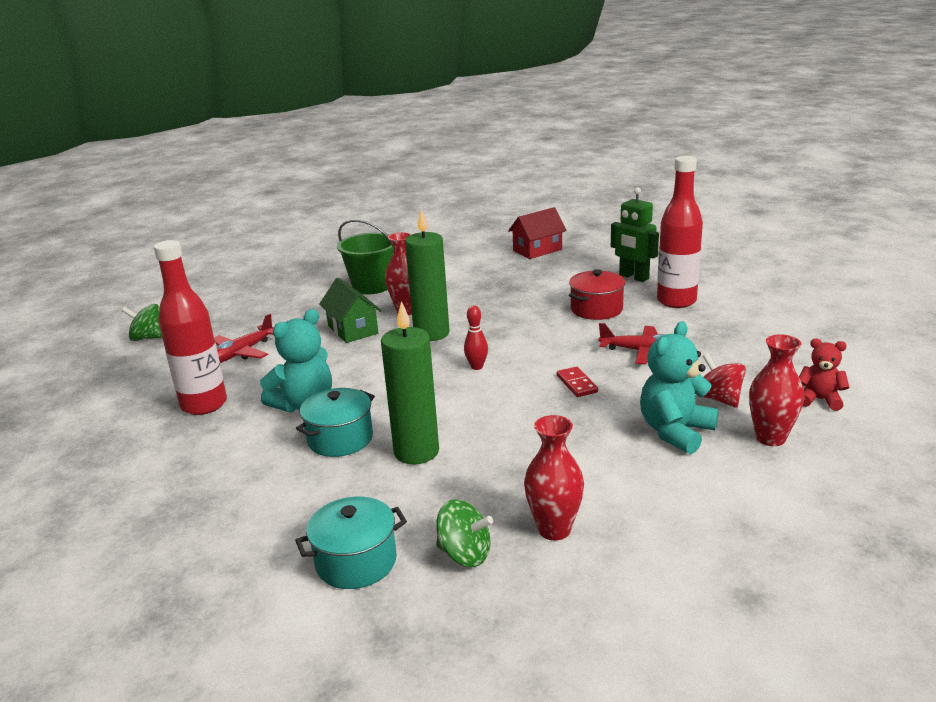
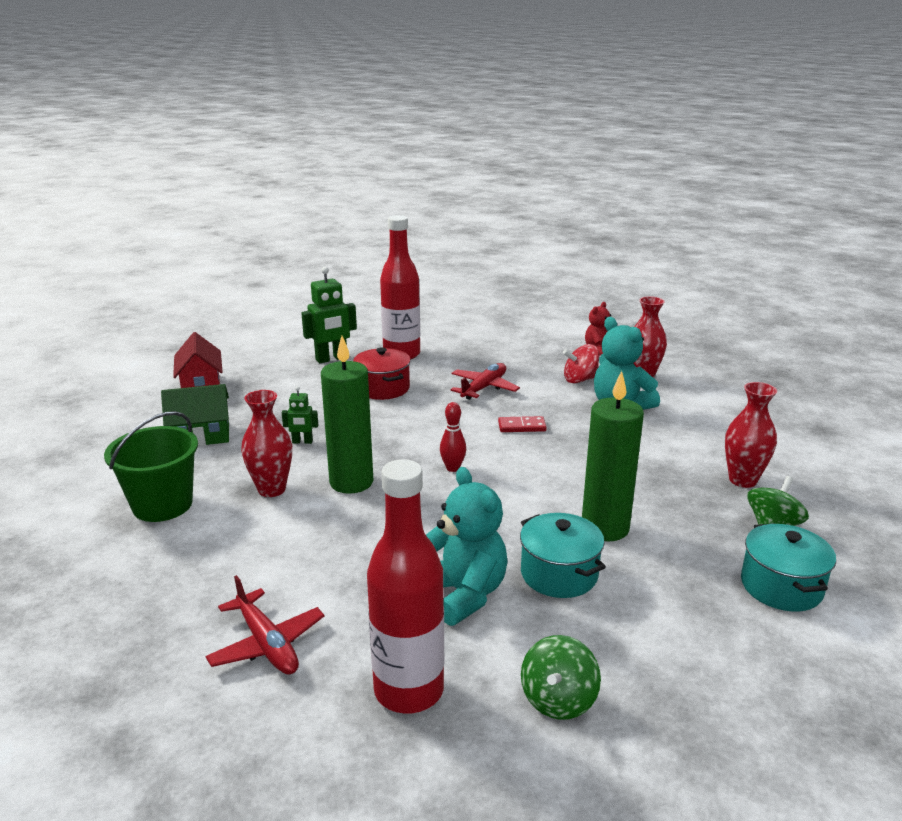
camera: 75 degrees left, 0 degrees up
green spinning top [122,304,162,341] -> green spinning top moved to [521,635,601,720]
green house [319,278,382,343] -> green house moved to [161,384,229,446]
none -> green robot [282,386,318,444]

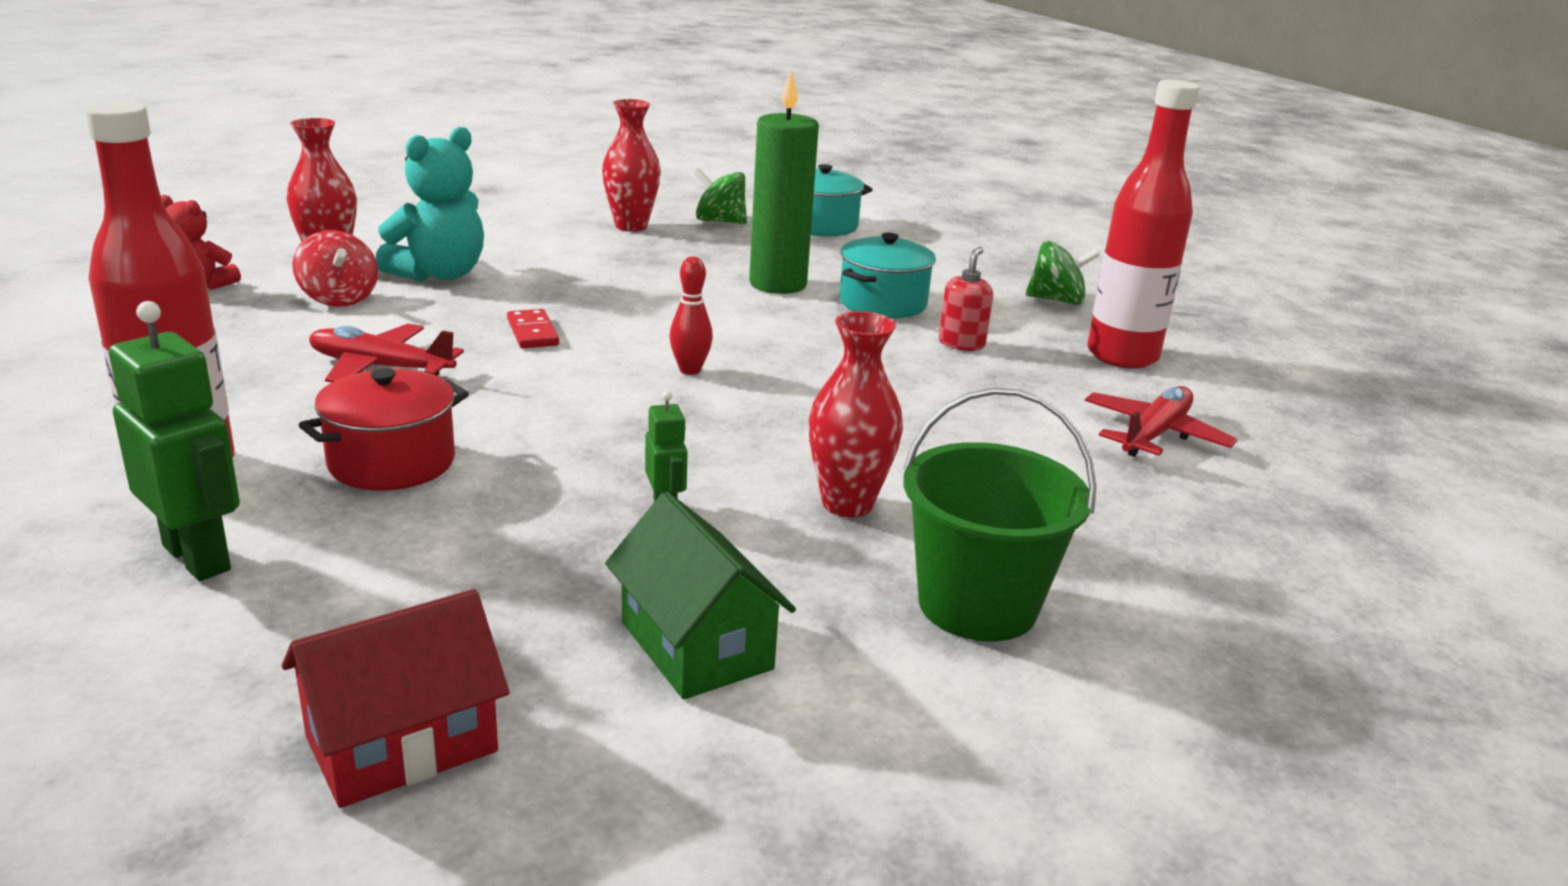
camera: 110 degrees left, 0 degrees up
green candle [321,336,373,494] -> none
turquoise teddy bear [426,467,508,626] -> red soap dispenser [939,247,993,351]

